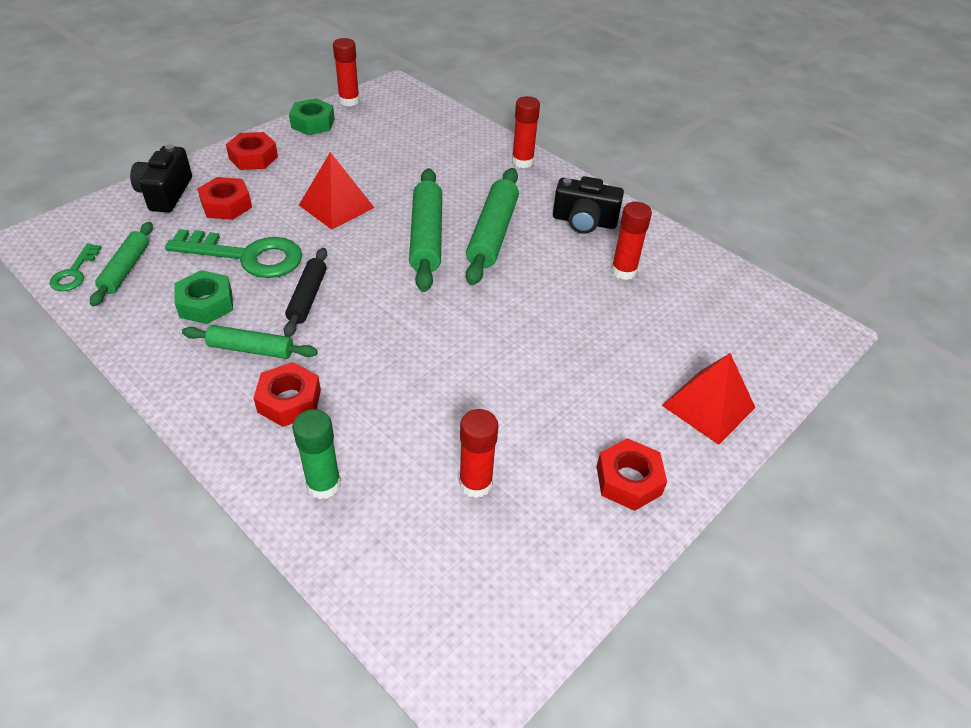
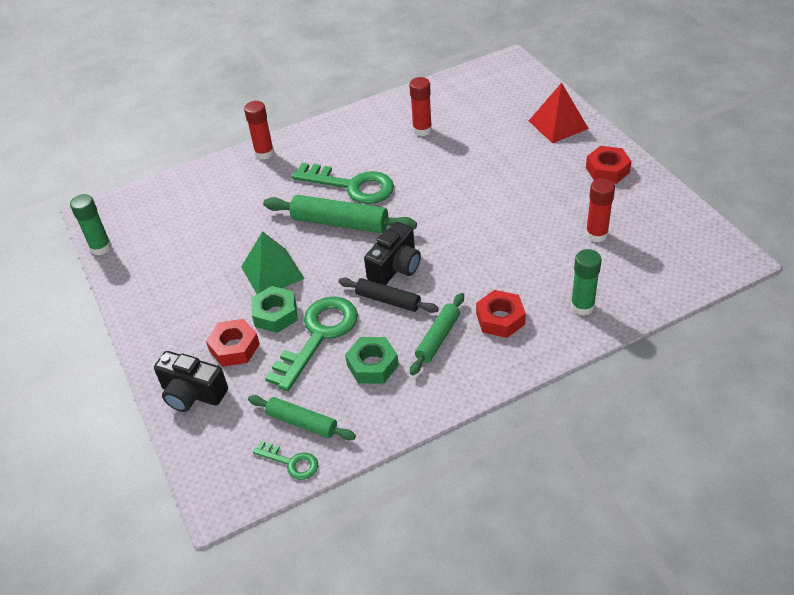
camera: 65 degrees left, 0 degrees up
red nut [226,132,278,170] -> none
green nut [289,98,335,135] -> green nut moved to [251,286,298,333]
red pyramid [299,152,374,230] -> green pyramid [241,231,305,294]
red glue stick [333,38,359,106] -> green glue stick [70,194,112,255]
green rolling pin [466,168,519,285] -> green key [292,163,394,204]
black camera [553,176,624,234] -> black camera moved to [364,222,421,285]

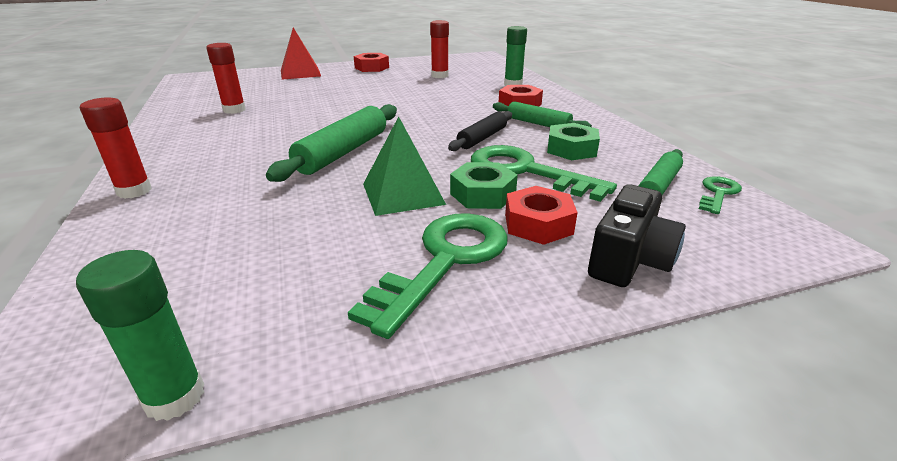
camera: 85 degrees left, 15 degrees down
green key [292,163,394,204] -> green key moved to [348,213,508,339]
black camera [364,222,421,285] -> none

